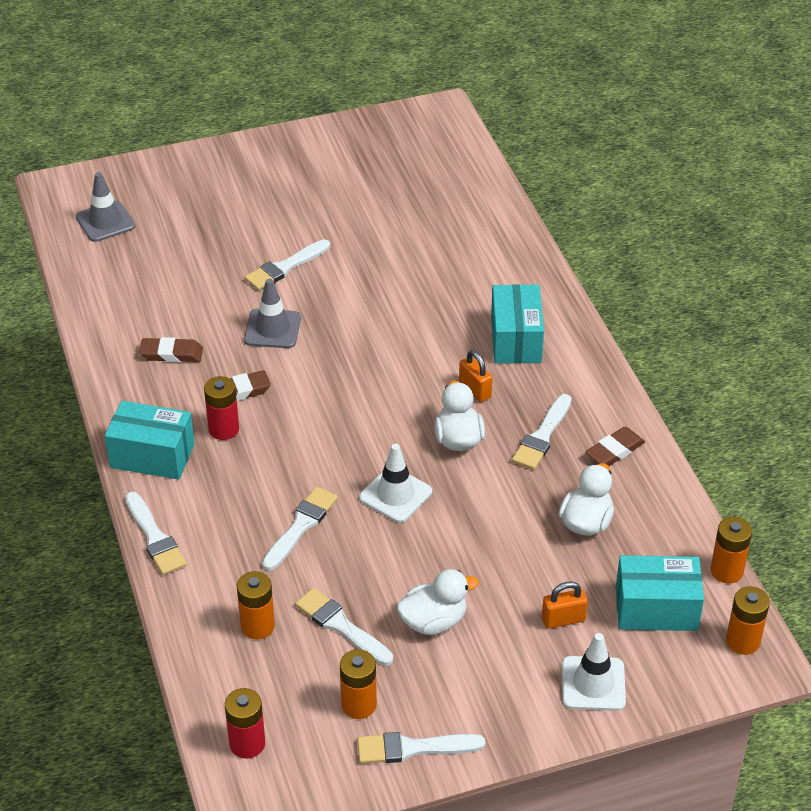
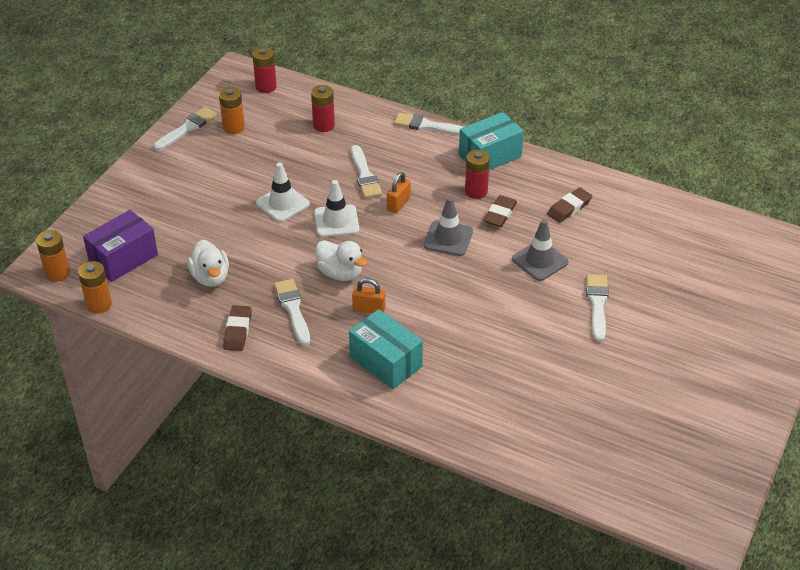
camera: 135 degrees right, 0 degrees up
grey traffic cone [76,172,135,242] -> grey traffic cone moved to [424,197,473,256]
orange battery [237,571,275,639] -> red battery [311,85,335,132]
white brush [295,588,393,666] -> none
white duck [397,569,479,635] -> none
orange padlock [542,581,588,629] -> orange padlock moved to [387,172,411,213]
white traffic cone [562,633,626,711] -> white traffic cone moved to [256,163,310,222]
turquoise box [616,555,704,631] -> purple box [83,210,158,282]

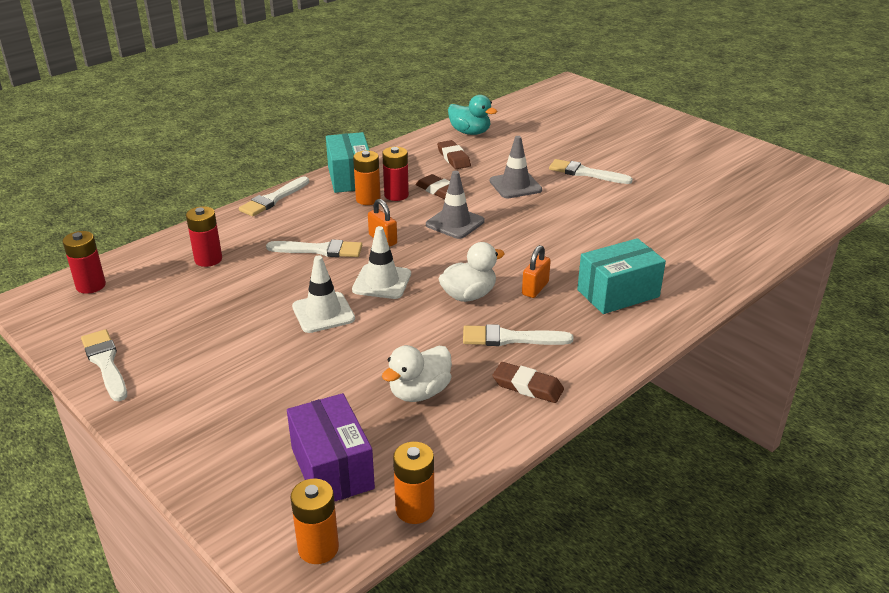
camera: 70 degrees left, 10 degrees down
white duck [188,240,229,287] -> white duck turned 135 degrees clockwise [382,345,452,402]
orange battery [219,87,245,134] -> orange battery moved to [353,151,381,205]
none -> turquoise duck [448,95,497,135]

